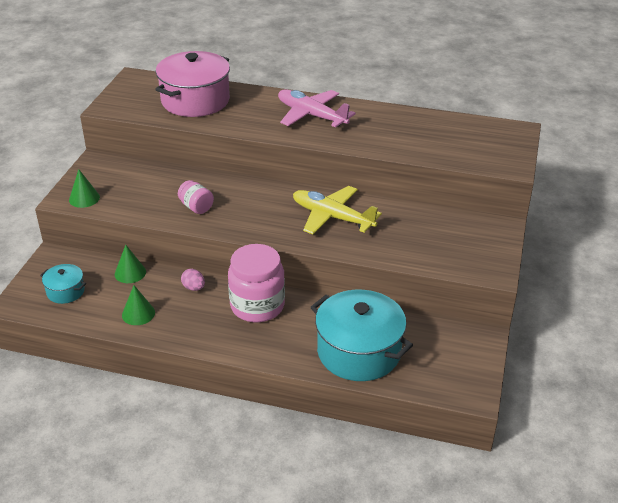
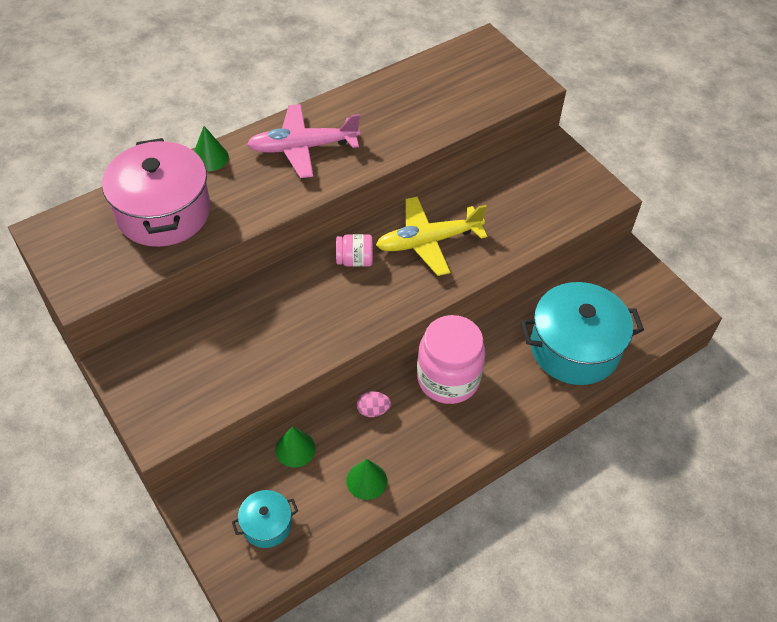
camera: 50 degrees left, 15 degrees up
green cone [69,169,100,208] -> green cone moved to [194,126,229,171]
pink jar [178,180,214,214] -> pink jar moved to [336,234,373,267]

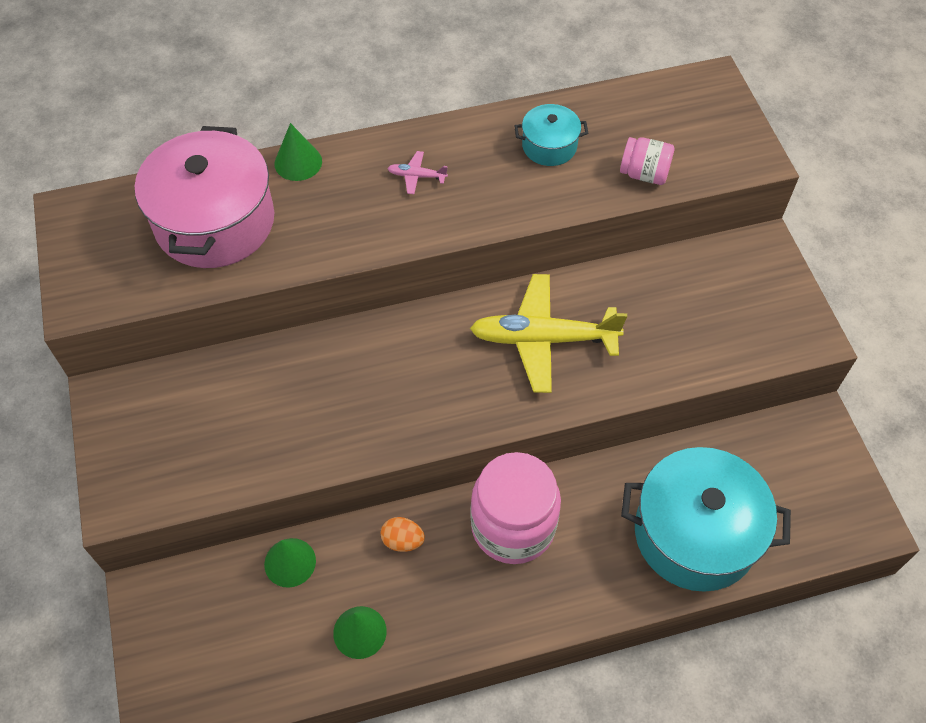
camera: 20 degrees right, 5 degrees up
turquoise pot [232,490,298,548] -> turquoise pot moved to [514,104,588,166]
pink plane [247,104,360,178] -> pink plane [387,151,448,194], size x0.41
pink jar [336,234,373,267] -> pink jar moved to [620,137,674,185]
pink egg [357,391,391,417] -> orange egg [380,517,425,552]

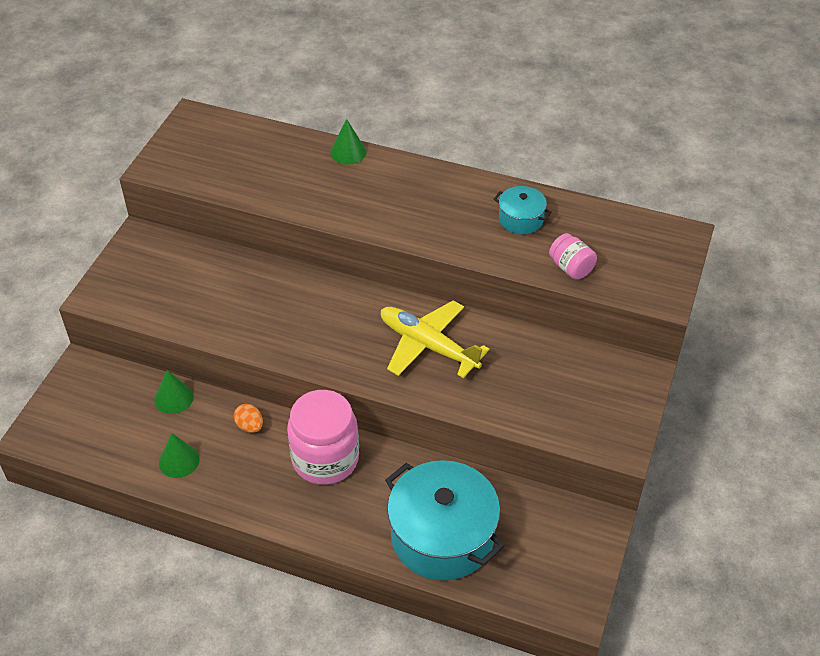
camera: 35 degrees right, 10 degrees down
pink pot [135,126,274,268] -> none
pink plane [387,151,448,194] -> none

